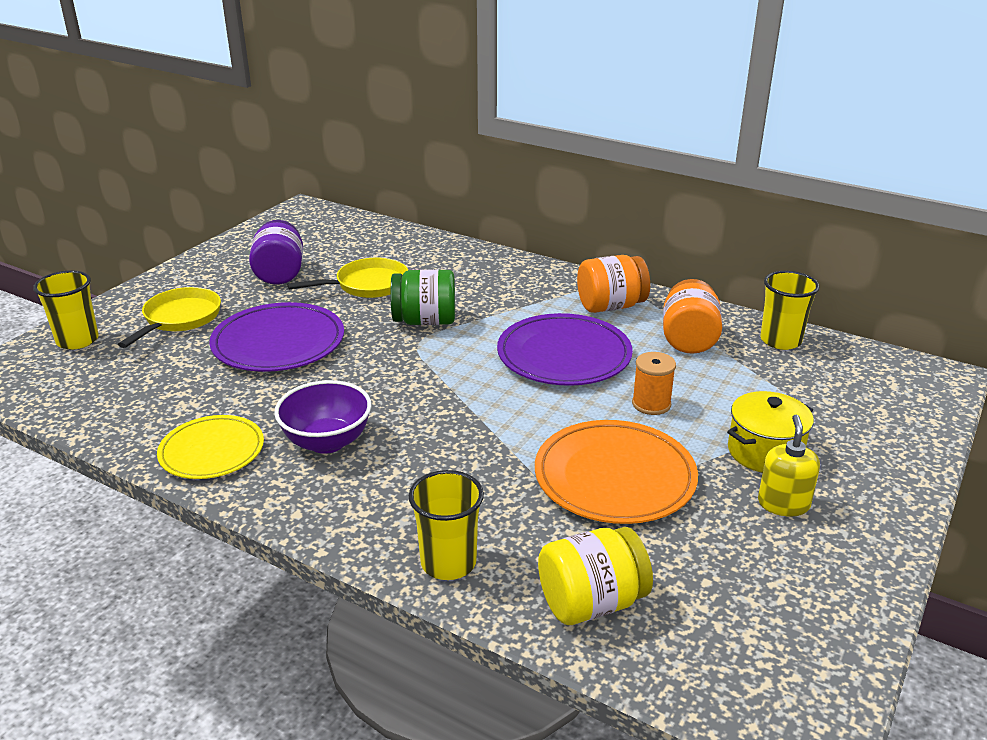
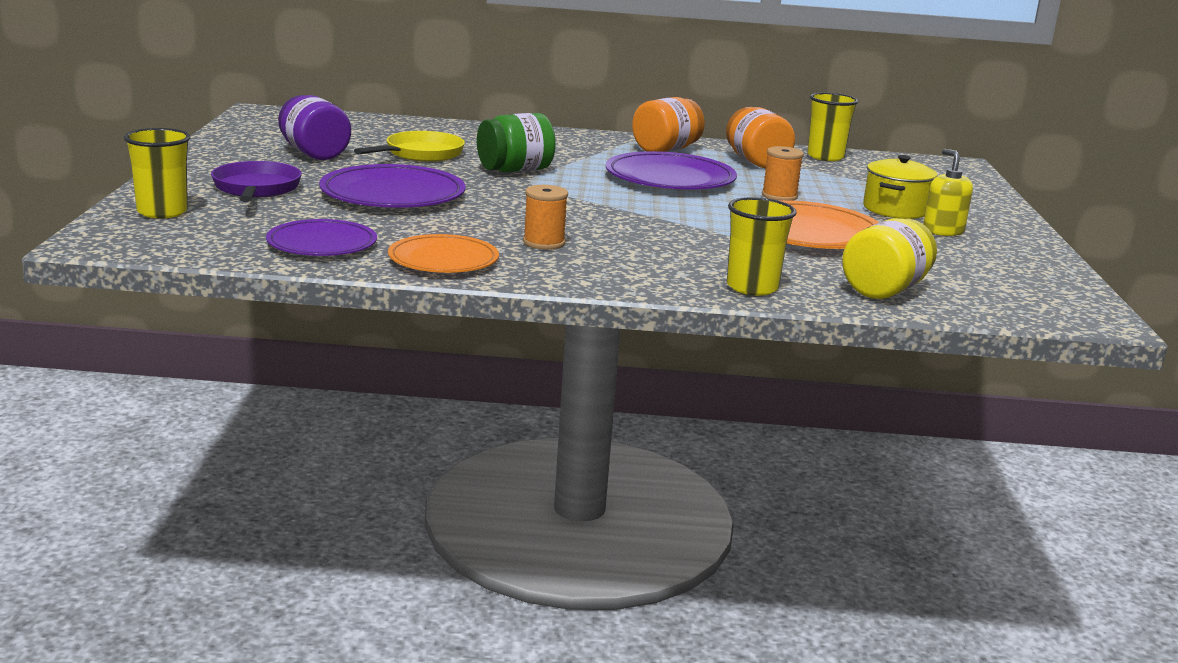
camera: 30 degrees left, 10 degrees down
yellow pan [118,287,221,348] -> purple pan [211,161,302,202]
yellow plate [157,415,264,479] -> orange plate [388,234,499,273]
purple bowl [274,380,372,454] -> orange spool [523,185,568,250]
none -> purple plate [266,219,377,256]

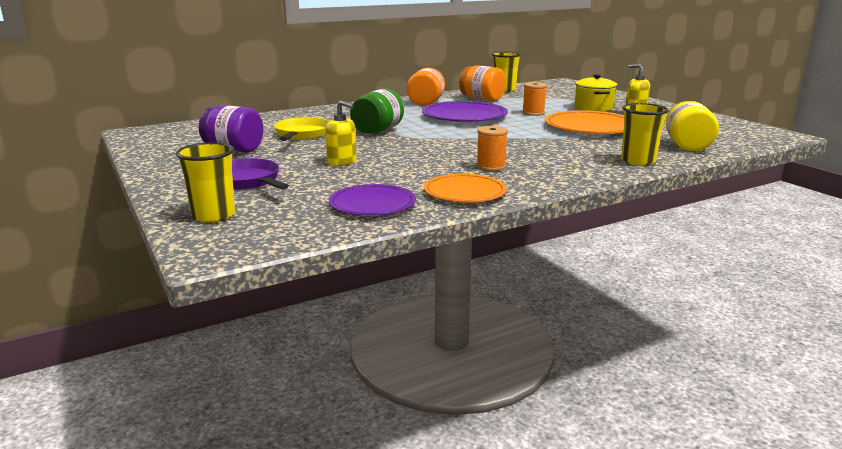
camera: 30 degrees left, 0 degrees up
purple plate [319,164,465,208] -> yellow soap dispenser [325,100,357,166]

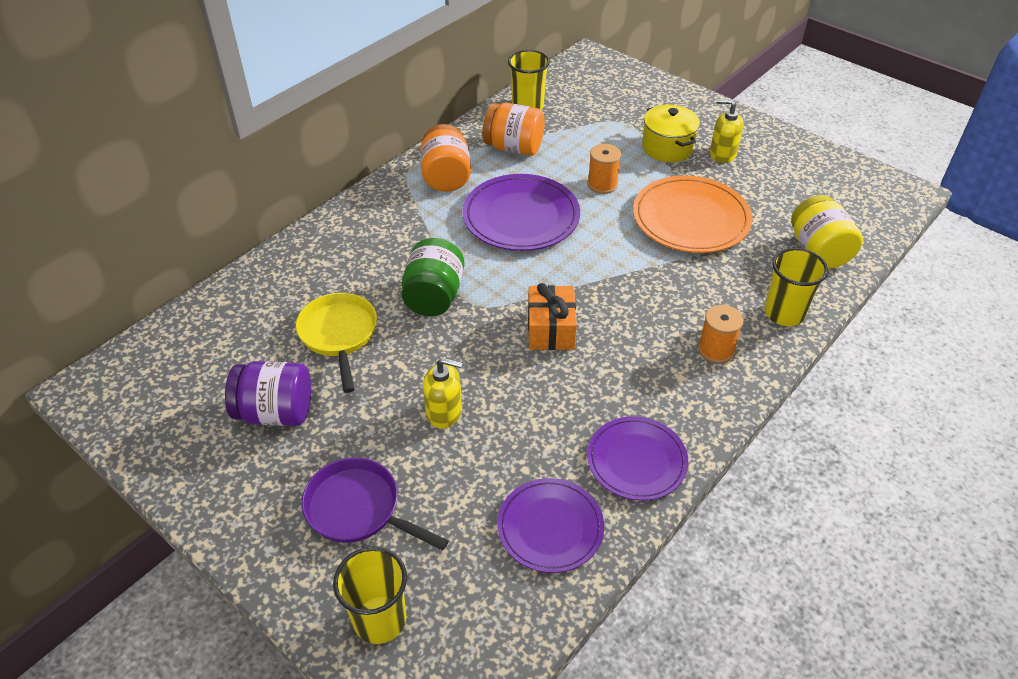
camera: 20 degrees left, 25 degrees up
orange plate [424,174,507,202] -> purple plate [587,416,688,501]
orange spool [476,126,508,171] -> orange spool moved to [698,305,744,363]
none -> orange gift [528,283,577,350]

